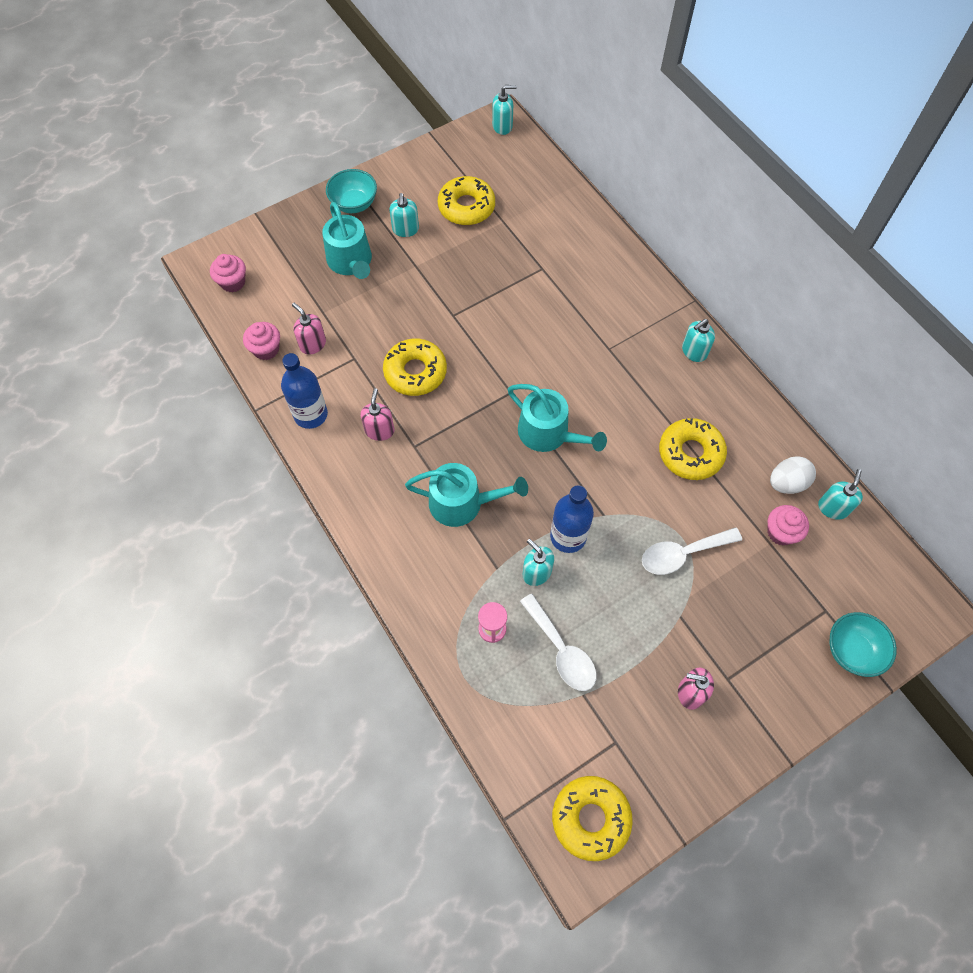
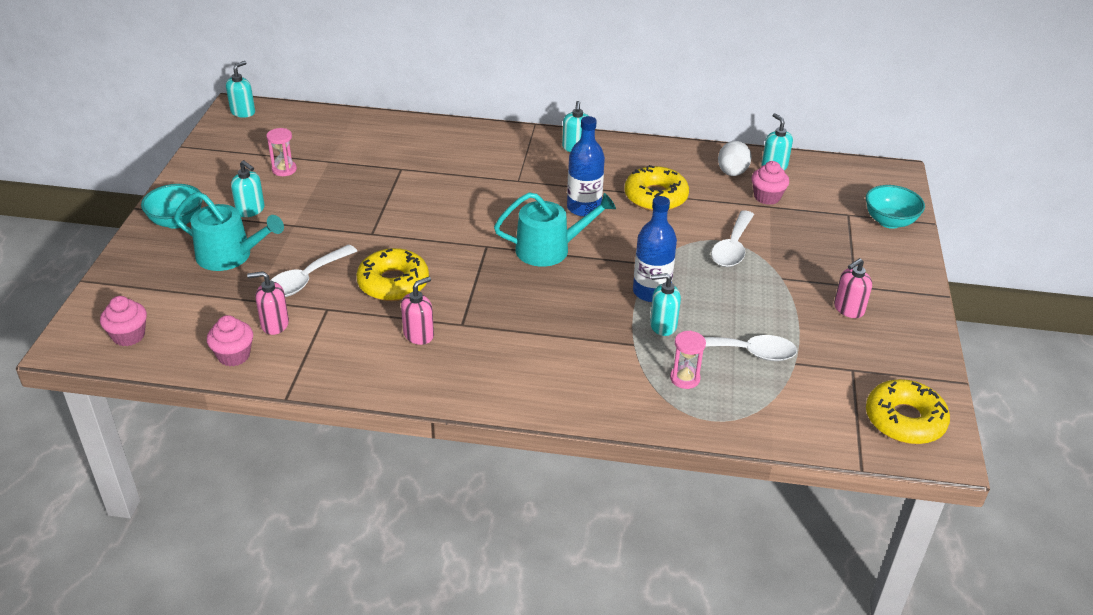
camera: 50 degrees left, 25 degrees down
blue bottle [281,353,328,429] -> blue bottle moved to [567,116,605,217]
pink soap dispenser [361,388,394,441] -> pink soap dispenser turned 90 degrees clockwise [401,277,434,345]
turquoise watering can [405,463,528,527] -> none
yellow donut [438,176,495,225] -> pink hourglass [266,128,297,176]
none -> white spoon [271,244,357,297]

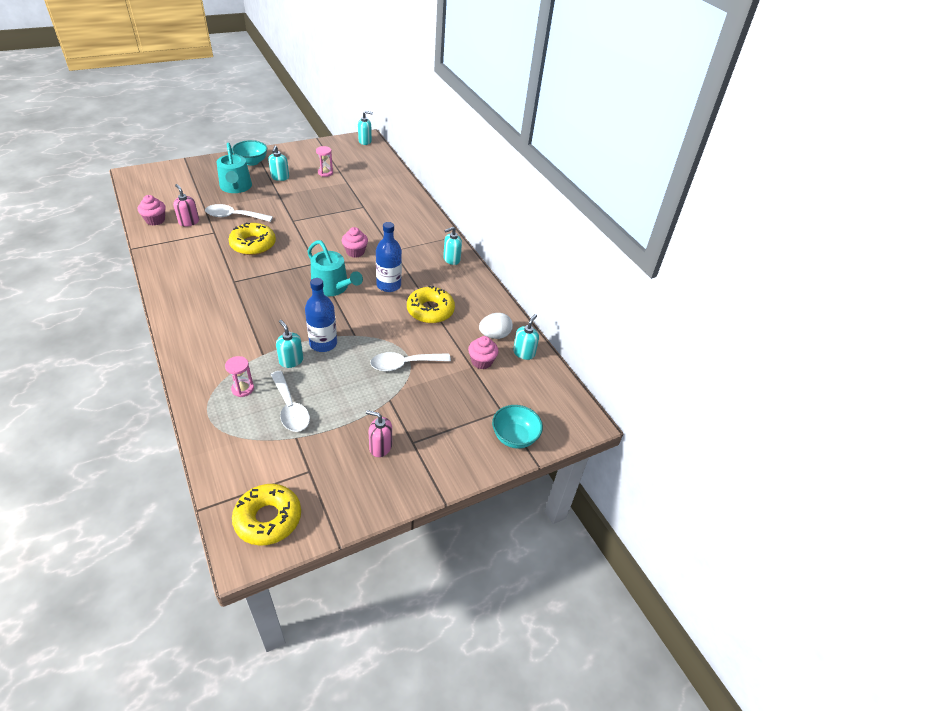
camera: 50 degrees right, 5 degrees up
pink cupcake [100,296,147,346] -> pink cupcake moved to [342,227,368,258]
pink soap dispenser [401,277,434,345] -> none

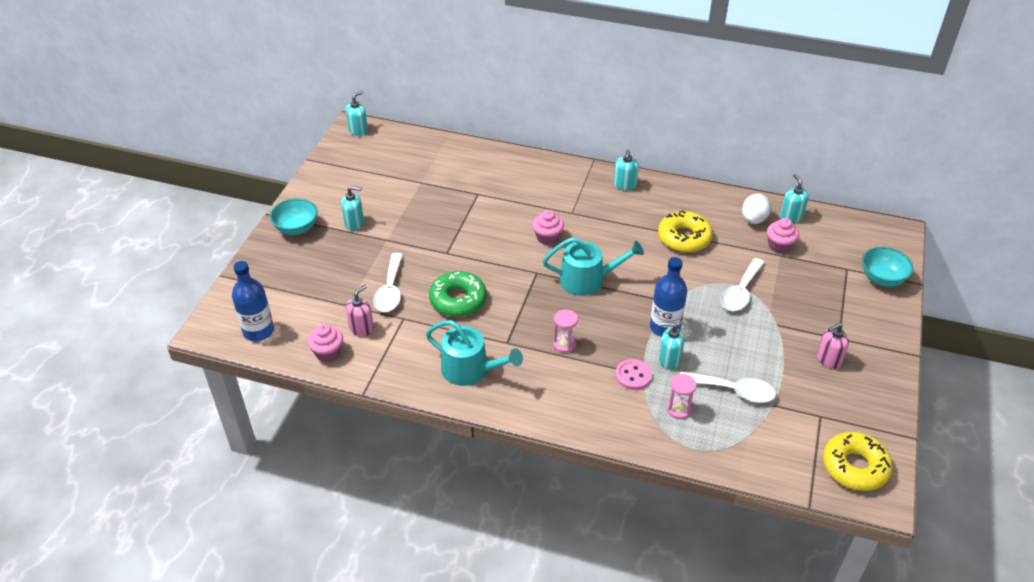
camera: 40 degrees left, 0 degrees up
pink soap dispenser [173,184,199,227] -> pink soap dispenser turned 120 degrees clockwise [346,285,374,337]
white spoon [205,204,273,222] -> white spoon turned 45 degrees counterclockwise [373,253,403,312]
turquoise watering can [217,142,252,193] -> turquoise watering can moved to [426,320,523,386]
yellow donut [228,223,276,255] -> green donut [429,271,486,317]
turquoise soap dispenser [268,146,289,181] -> turquoise soap dispenser turned 45 degrees counterclockwise [341,186,364,231]
pink hourglass [316,146,333,177] -> pink hourglass moved to [553,310,578,353]
blue bottle [376,222,402,292] -> blue bottle moved to [232,261,274,341]
none -> pink button [615,359,652,390]

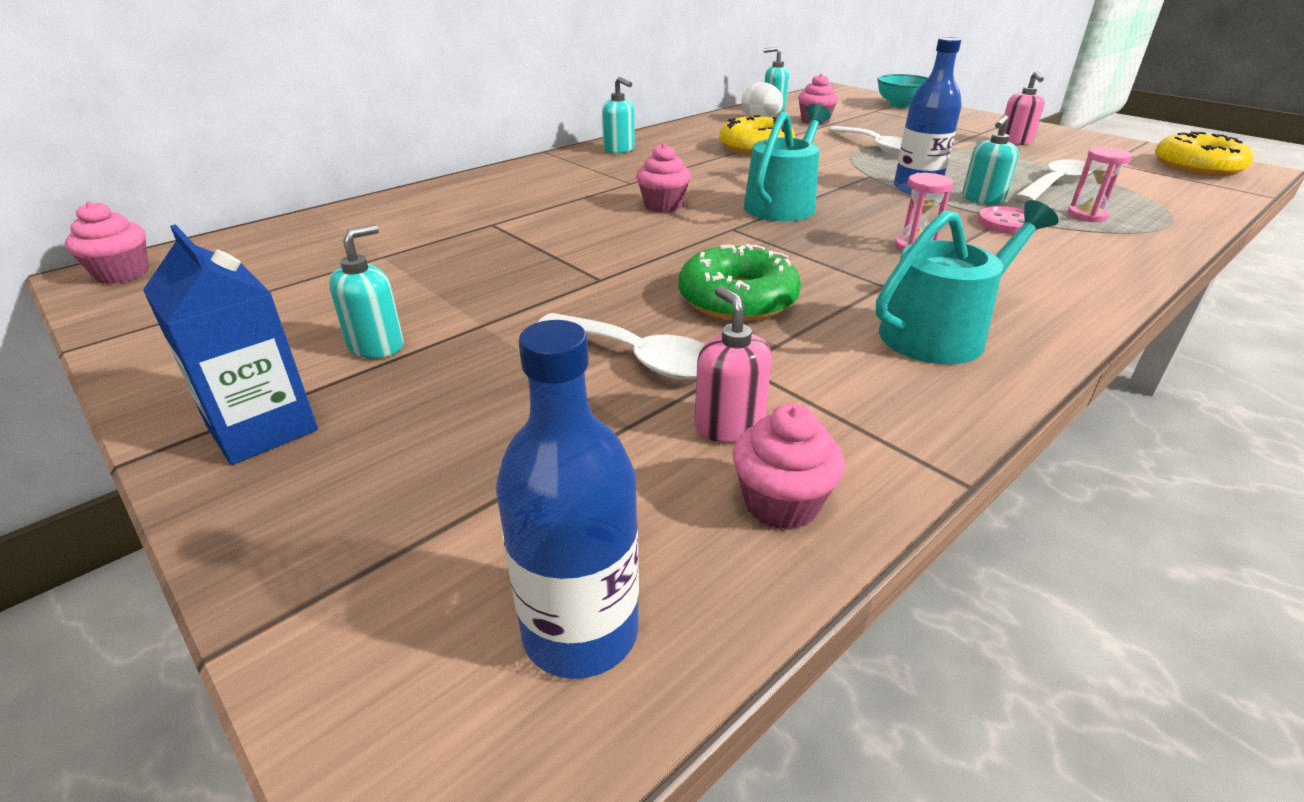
camera: 60 degrees left, 10 degrees down
turquoise bowl [270,198,318,235] -> blue carton [143,224,318,465]
turquoise soap dispenser [346,91,368,136] -> pink cupcake [65,201,149,284]

